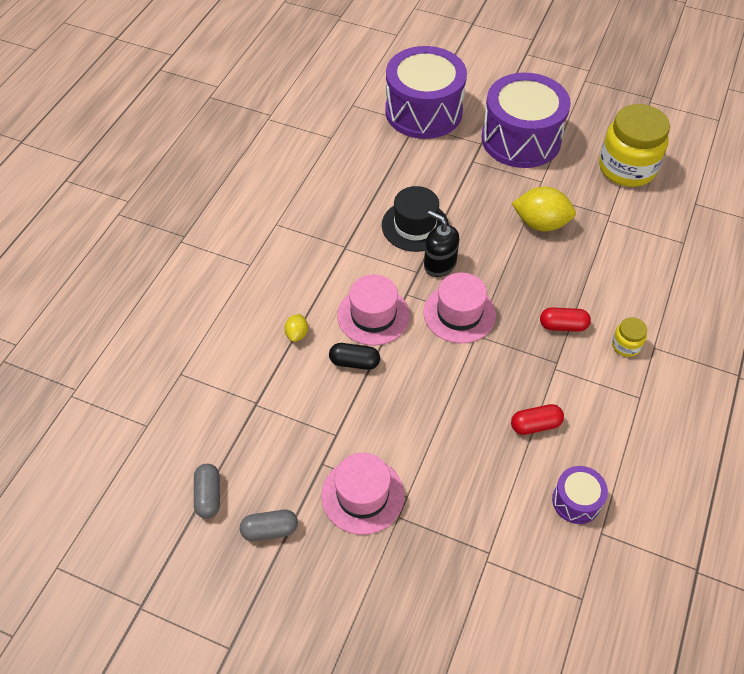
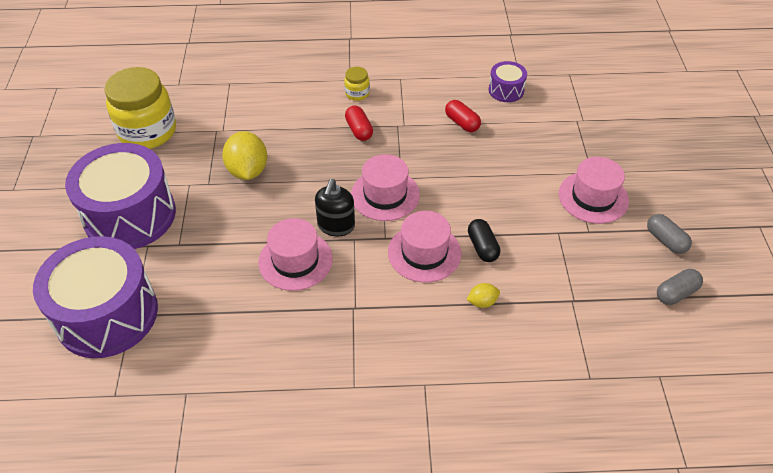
camera: 115 degrees left, 5 degrees down
black hat [382,186,449,252] -> pink hat [258,218,333,291]

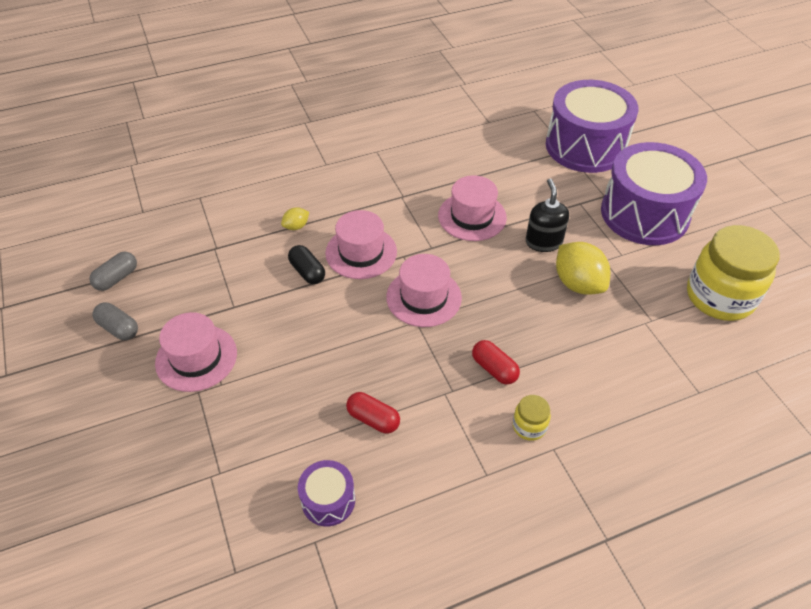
camera: 160 degrees right, 0 degrees up
black soap dispenser [315,179,355,236] -> black soap dispenser moved to [526,179,569,252]

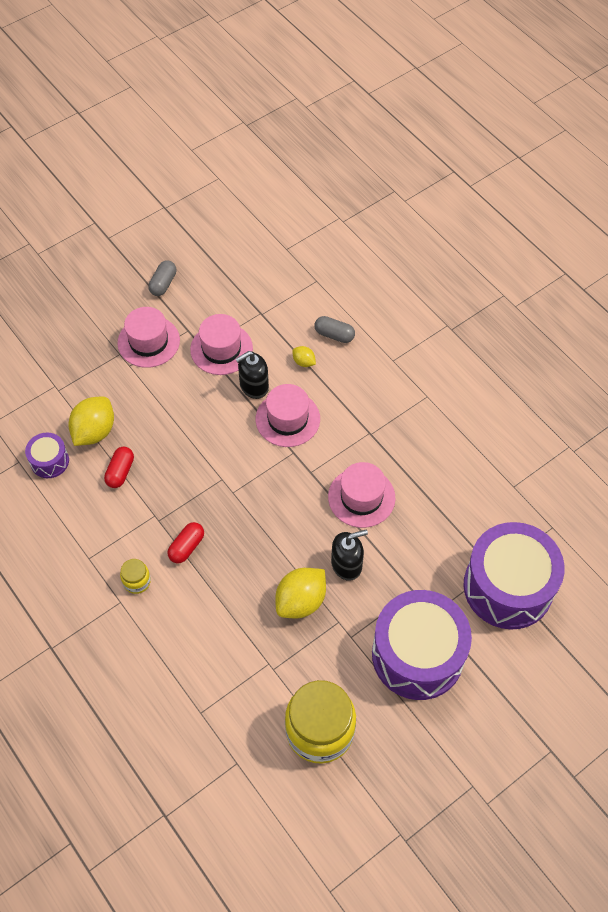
camera: 75 degrees right, 10 degrees up
grey capsule [89,252,137,291] -> grey capsule moved to [314,316,355,343]
black capsule [288,245,325,284] -> black soap dispenser [236,351,269,399]
pink hat [386,254,462,327] -> pink hat moved to [190,314,253,375]
none -> yellow lemon [68,397,114,446]

